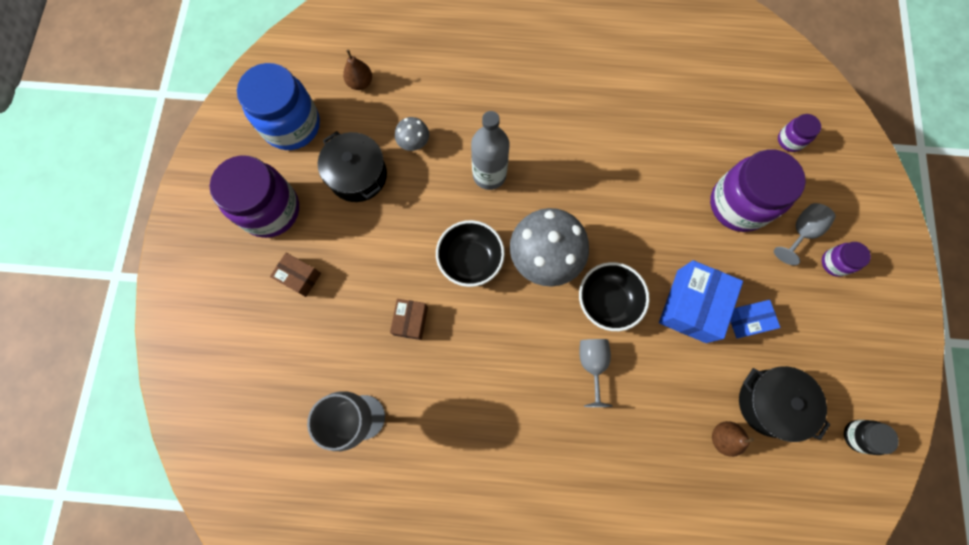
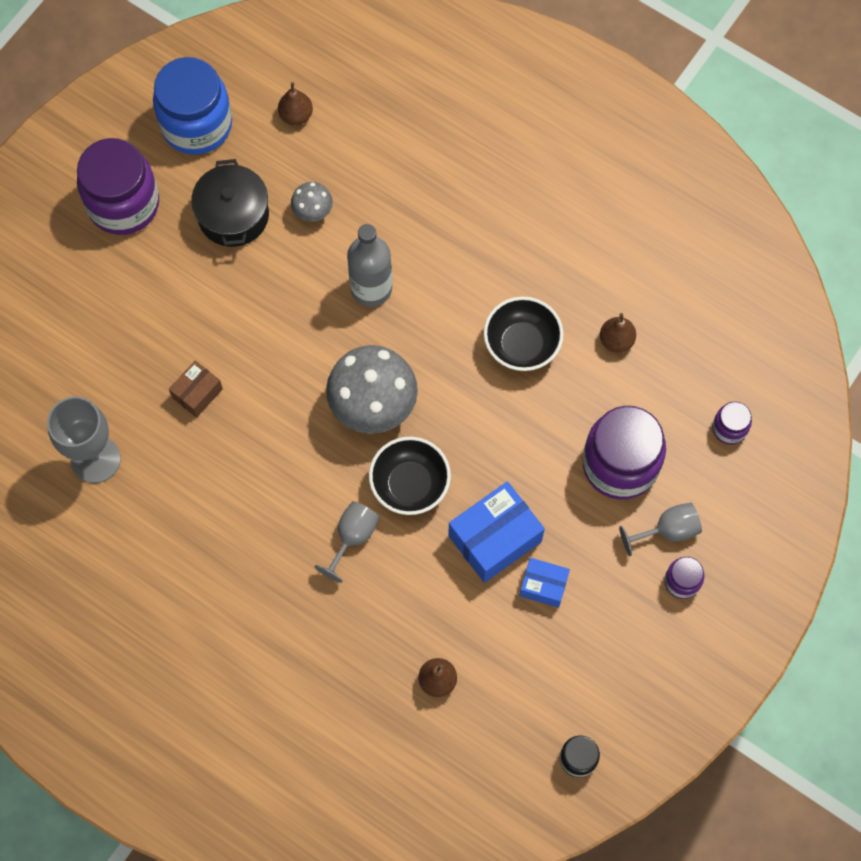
camera: 30 degrees right, 5 degrees down
brown box [270,253,321,297] -> none
black bowl [436,220,505,287] -> black bowl moved to [484,296,564,371]
black pot [739,366,830,442] -> none
none -> brown pear [600,313,636,353]

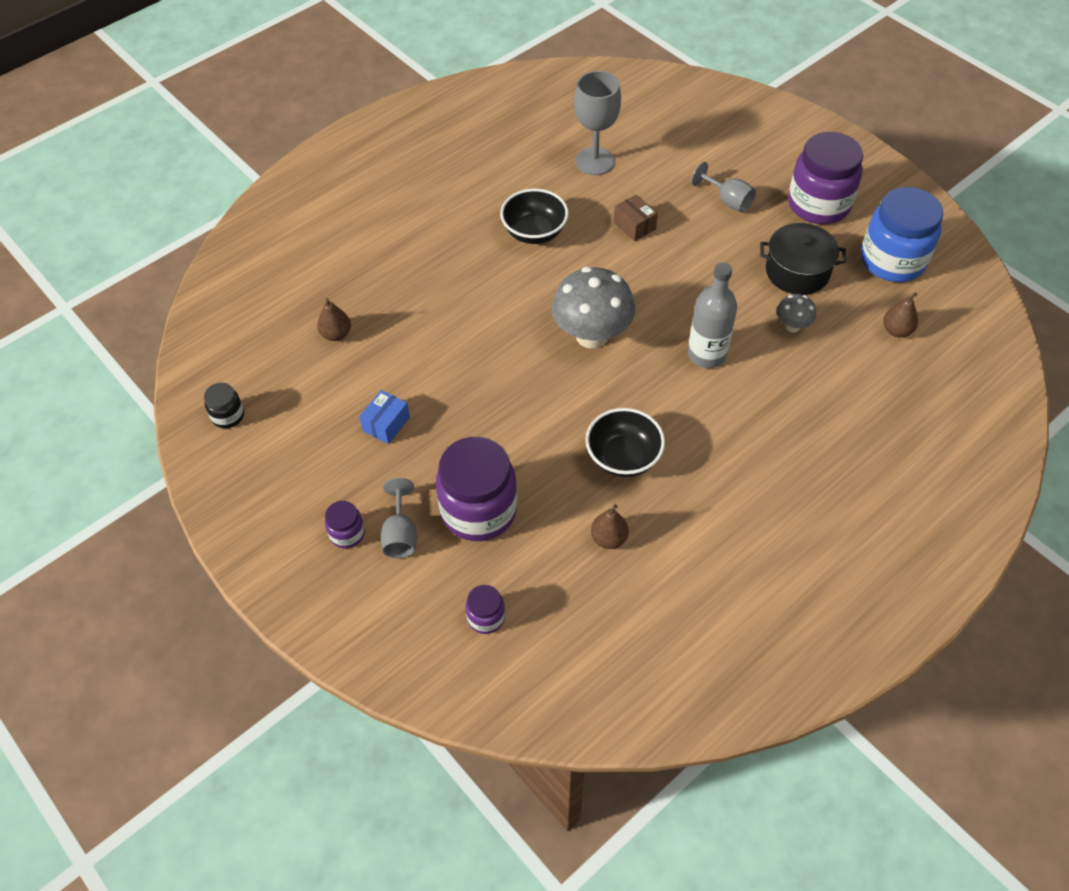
camera: 105 degrees right, 15 degrees down
grey goblet [314,501,380,583] -> grey goblet moved to [691,162,756,213]
black bowl [369,437,451,515] -> black bowl moved to [500,189,569,244]
blue box [448,481,545,583] -> none

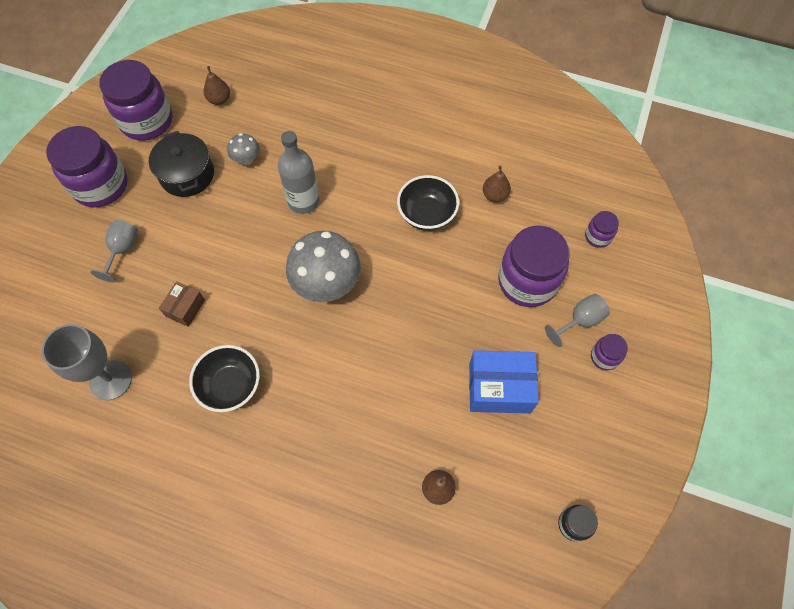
camera: 120 degrees left, 10 degrees up
blue box [359,390,410,444] -> blue box [469,350,539,414], size x1.78
blue jar [861,187,943,282] -> purple jar [99,60,173,141]

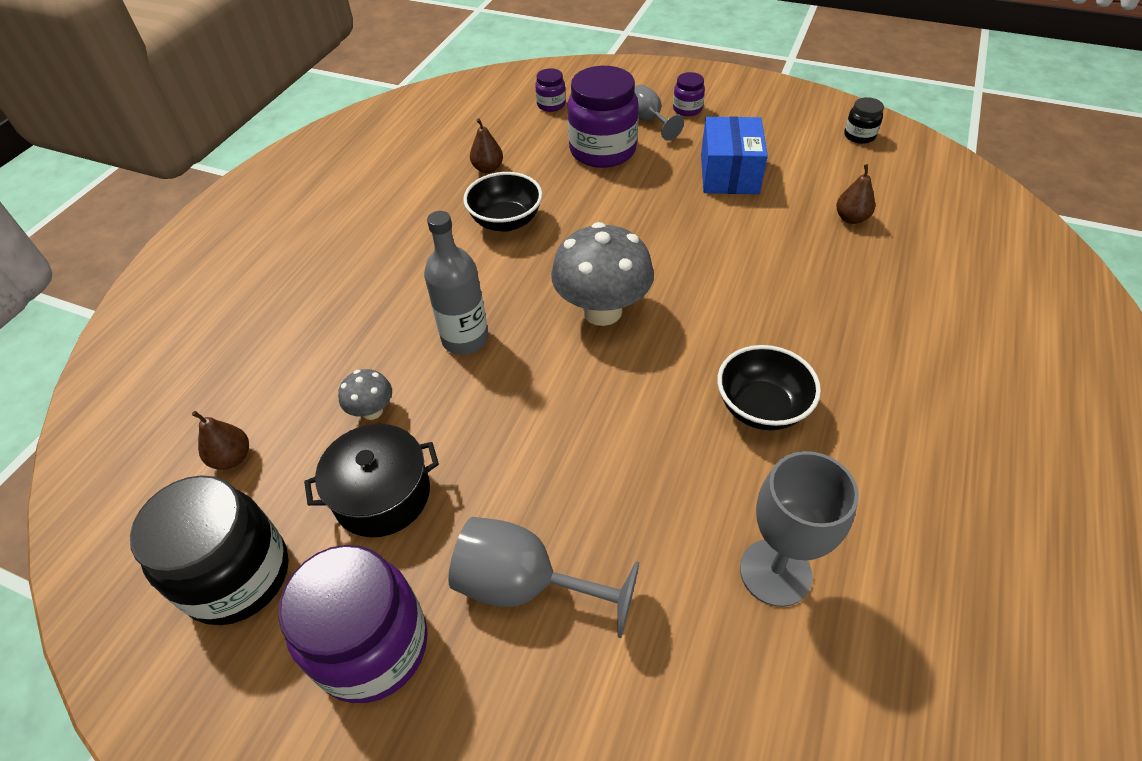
camera: 85 degrees left, 15 degrees down
grey goblet [90,220,138,282] -> grey goblet [448,517,639,638], size x1.59
purple jar [99,60,173,141] -> black jar [130,475,289,625]
brown box [159,281,205,327] -> none

